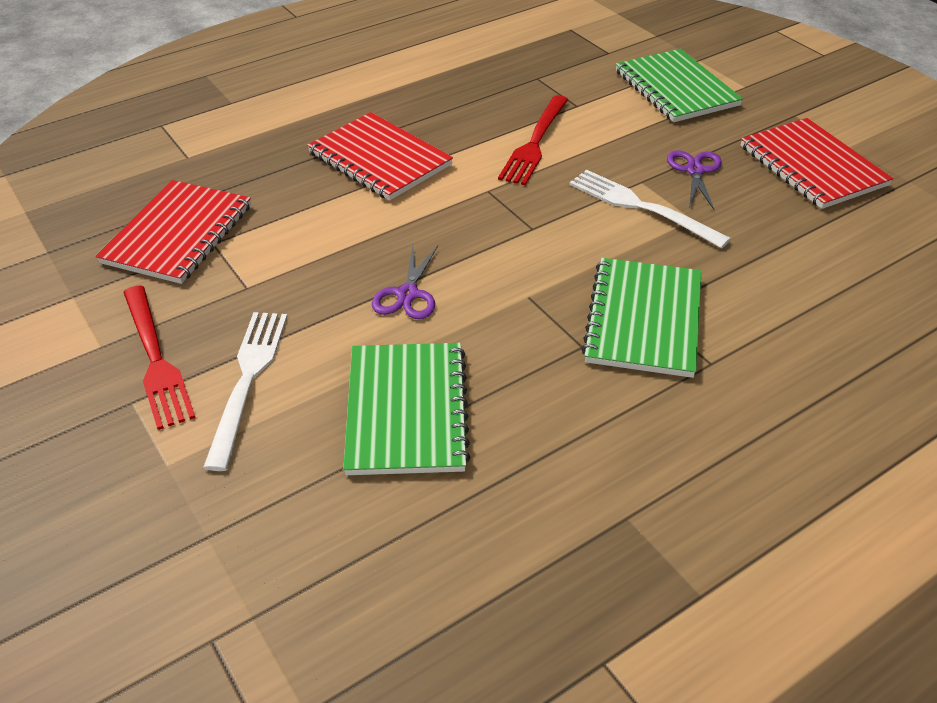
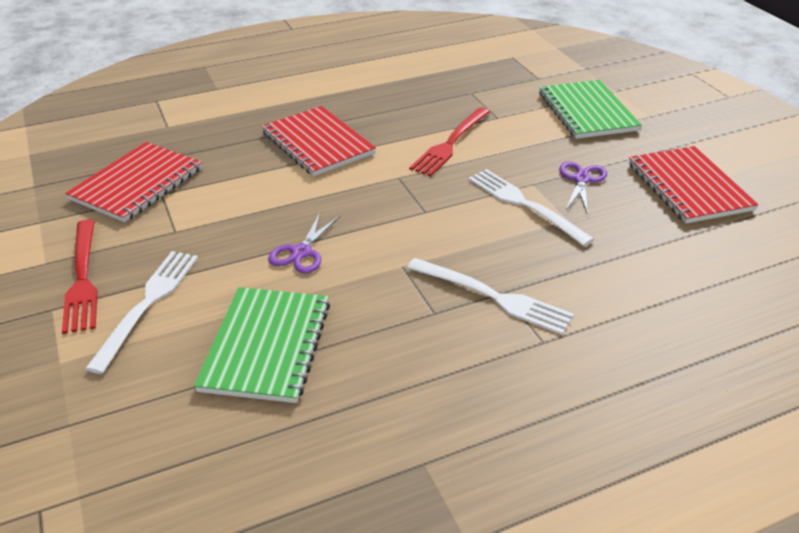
camera: 10 degrees right, 5 degrees down
green notebook [582,258,702,378] -> white fork [407,258,574,335]

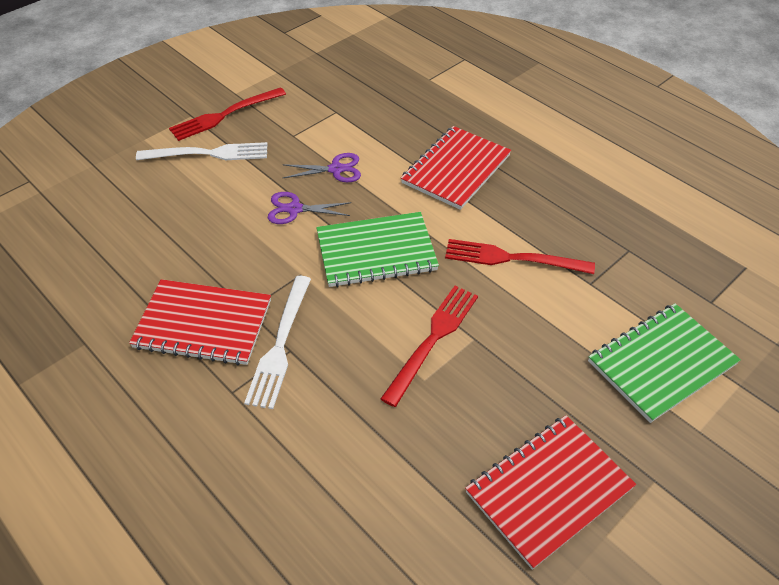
camera: 70 degrees right, 10 degrees up
red notebook [65,142,202,222] -> red notebook moved to [129,279,271,365]
green notebook [194,287,330,403] -> green notebook moved to [316,212,439,287]
white fork [468,169,594,246] -> red fork [380,286,478,407]
purple scissors [559,161,607,214] -> purple scissors moved to [282,153,361,182]

